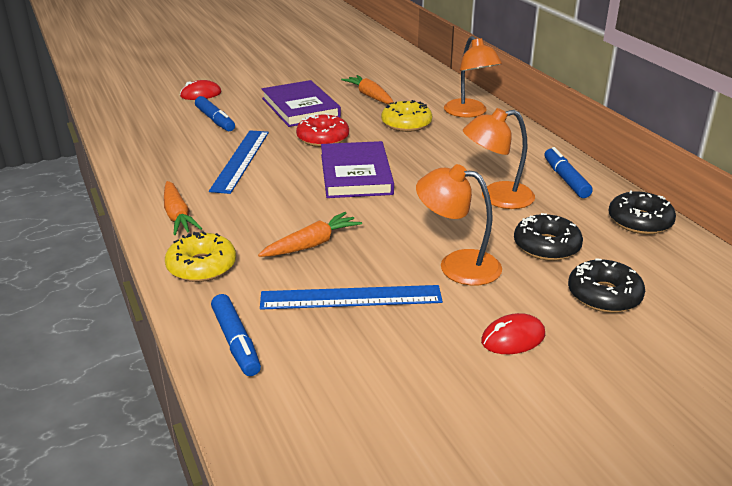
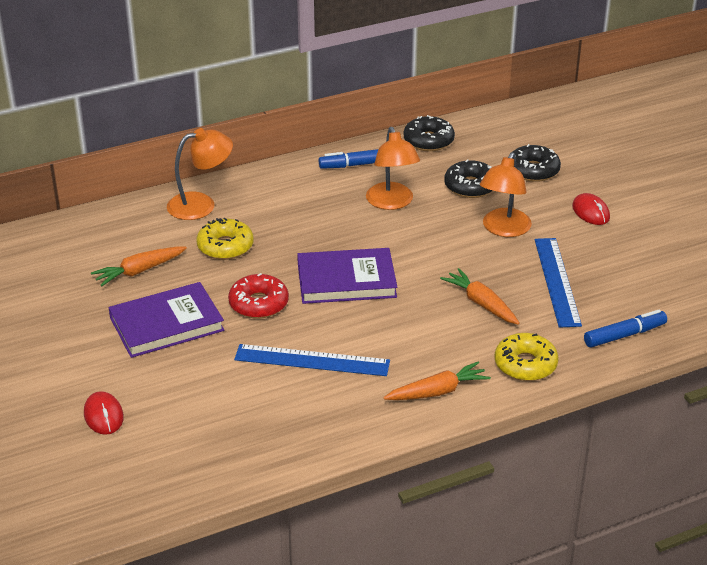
camera: 90 degrees left, 5 degrees up
blue marker [195,96,235,131] -> none

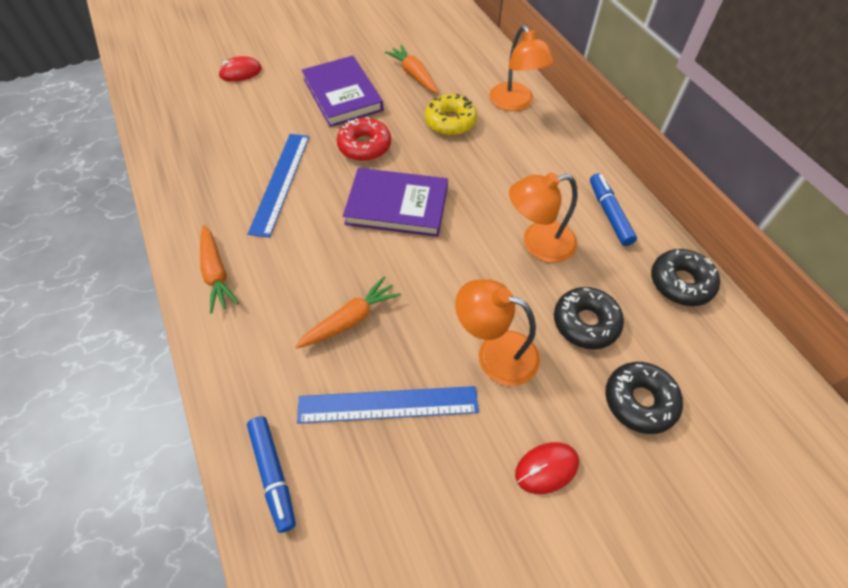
camera: 90 degrees right, 20 degrees up
purple book [297,248,397,304] -> purple book turned 75 degrees counterclockwise [343,168,448,237]
yellow donut [495,333,559,381] -> none

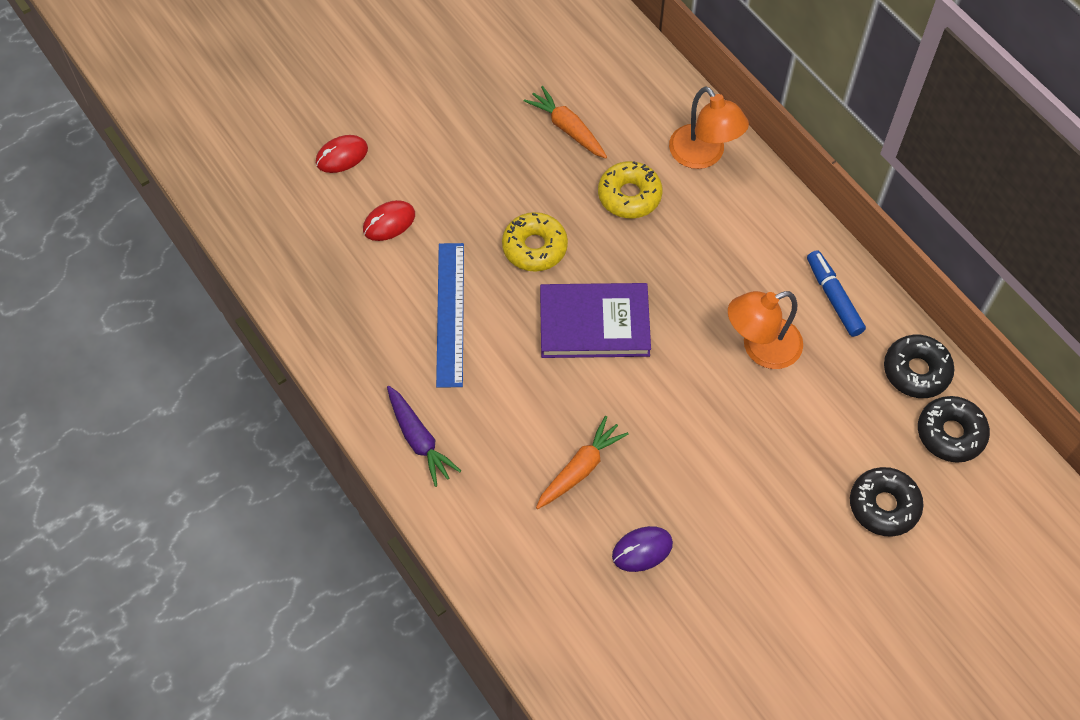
camera: 10 degrees left, 5 degrees up
orange carrot [200,225,239,313] -> purple carrot [387,386,461,487]
blue marker [247,416,296,533] -> none
blue ruler [297,386,479,423] -> purple mouse [612,526,673,572]
purple book [302,56,384,127] -> none
red donut [337,117,391,161] -> yellow donut [502,212,568,272]
orange lamp [455,279,540,386] -> none
red mouse [515,442,579,494] -> red mouse moved to [363,200,415,241]
black donut [554,287,624,349] -> black donut moved to [918,396,990,463]

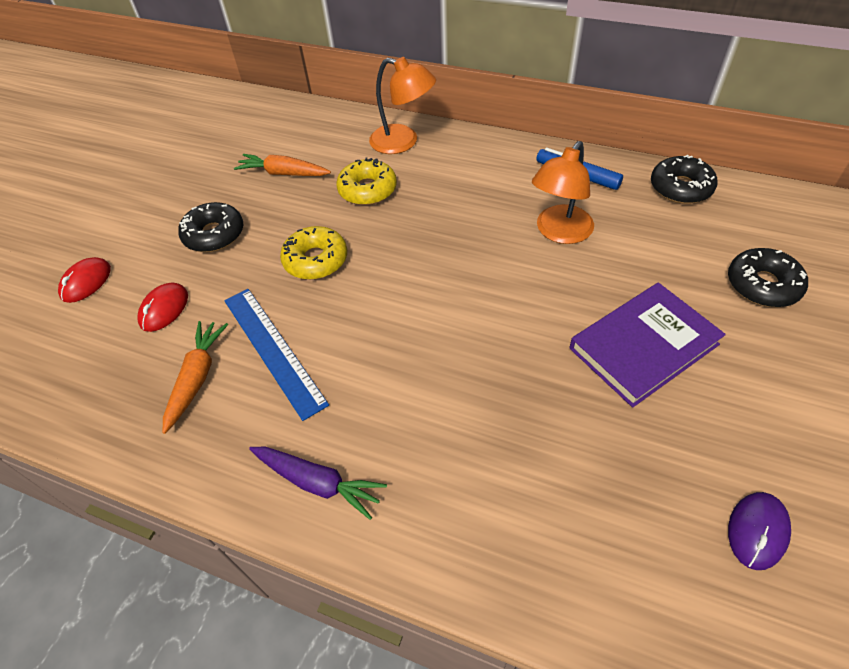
camera: 30 degrees left, 10 degrees down
orange carrot [536,416,629,509] -> orange carrot moved to [162,321,228,434]
purple book [540,283,651,358] -> purple book moved to [570,283,726,408]
purple mouse [612,526,673,572] -> purple mouse moved to [728,492,791,570]
black donut [918,396,990,463] -> black donut moved to [178,202,243,252]

